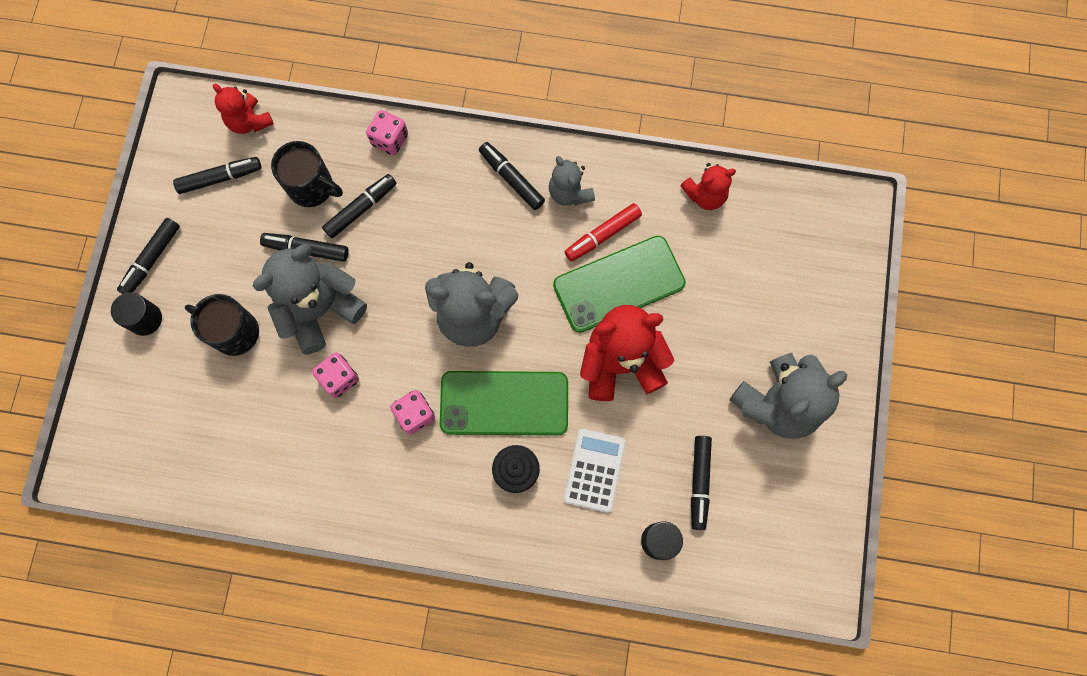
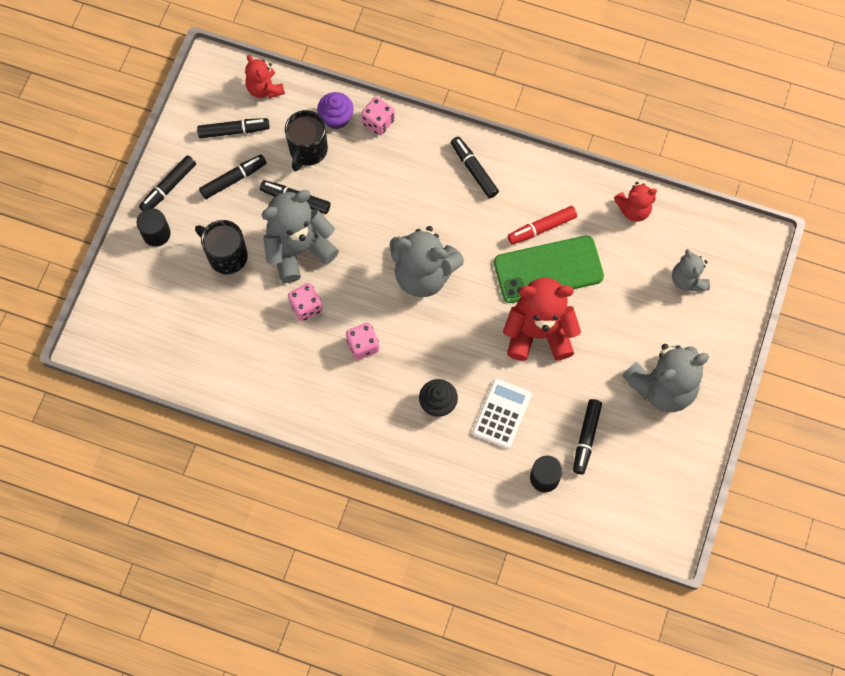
camera: 10 degrees right, 5 degrees down
black mug [271,141,343,207] -> black mug turned 75 degrees clockwise [285,110,328,172]
black marker [322,174,397,238] -> black marker moved to [199,155,266,199]
green phone [440,371,568,436] -> none
grey teddy bear [549,156,595,205] -> grey teddy bear moved to [672,249,710,291]
none -> purple cupcake [317,92,354,129]

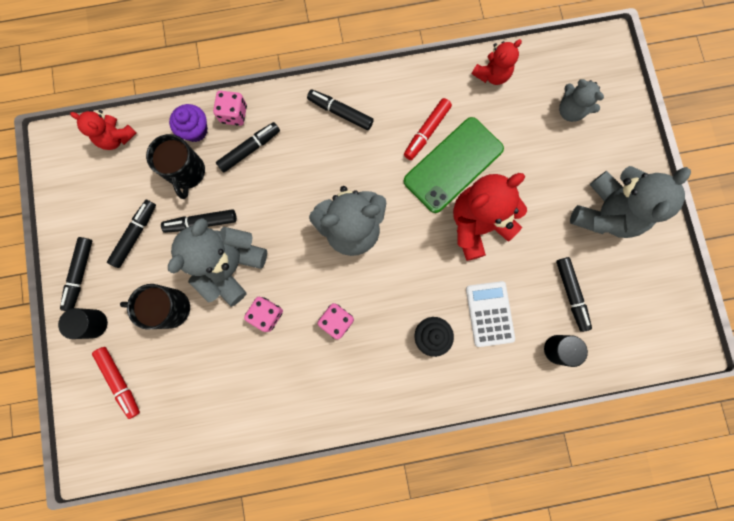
camera: 30 degrees left, 10 degrees up
black marker [197,118,270,138] -> black marker moved to [216,122,280,173]
none -> red marker [92,347,140,419]

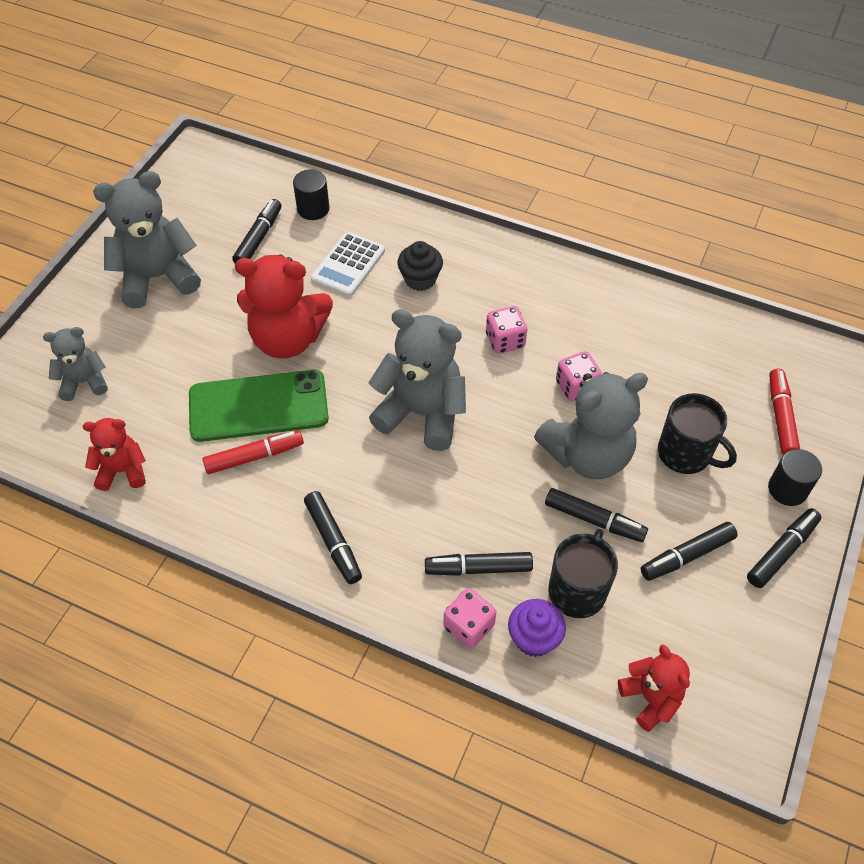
camera: 145 degrees left, 25 degrees down
grey teddy bear [559,79,604,122] -> grey teddy bear turned 90 degrees counterclockwise [43,327,108,401]

